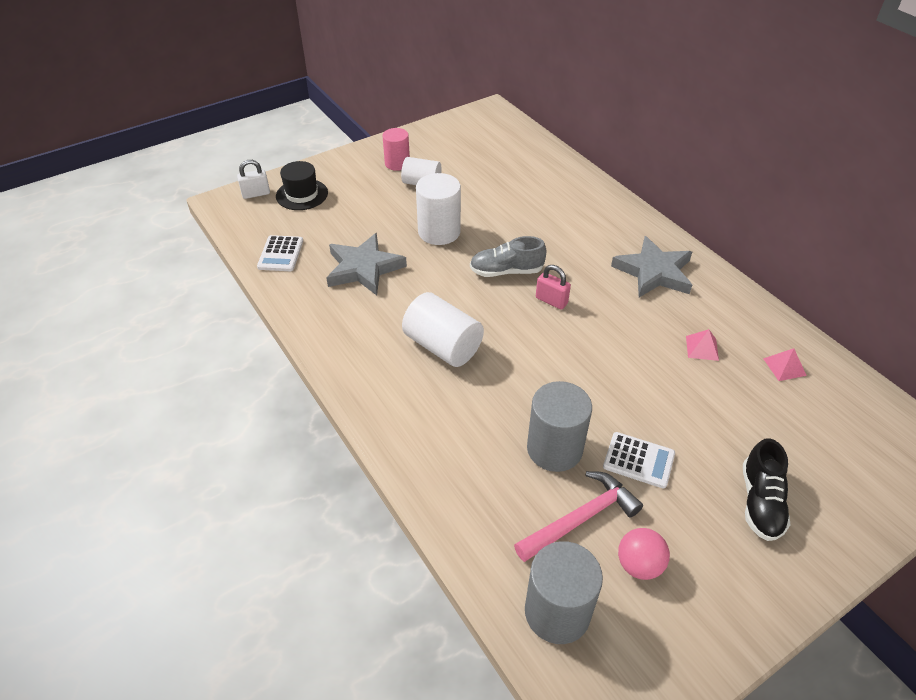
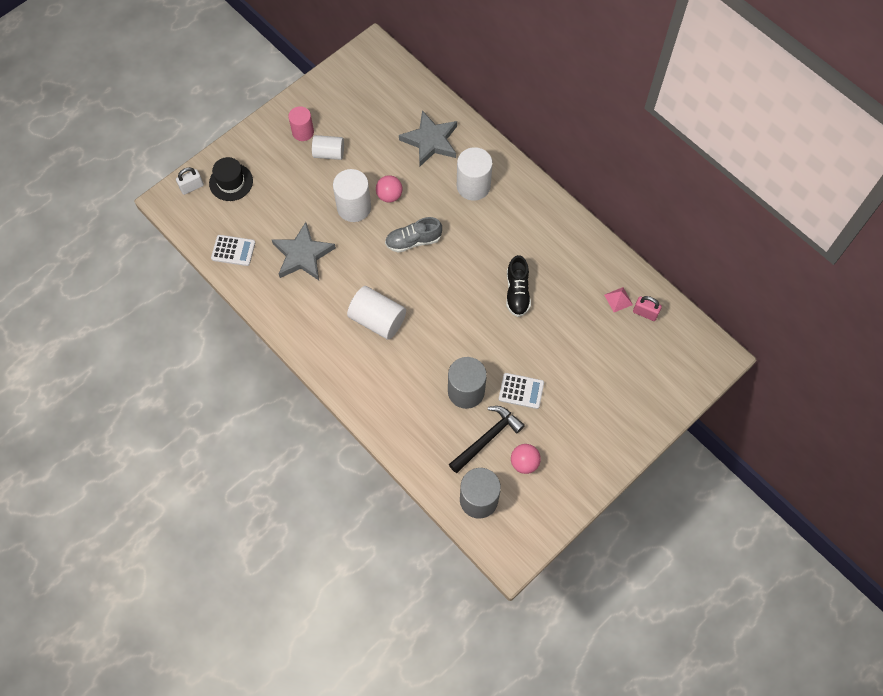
camera: 10 degrees left, 20 degrees up
white calculator [257,235,303,271] -> white calculator turned 75 degrees counterclockwise [211,235,255,266]
pink hammer [514,471,643,562] -> black hammer [449,406,525,473]
pink padlock [536,265,571,310] -> pink padlock moved to [633,296,662,321]
grey star [611,236,692,298] -> grey star moved to [399,111,457,166]
pink pyramid [686,329,719,361] -> none
black shoe [743,438,790,541] -> black shoe moved to [506,255,531,317]
none -> pink ball [376,175,403,202]
none -> white cylinder [457,147,493,201]

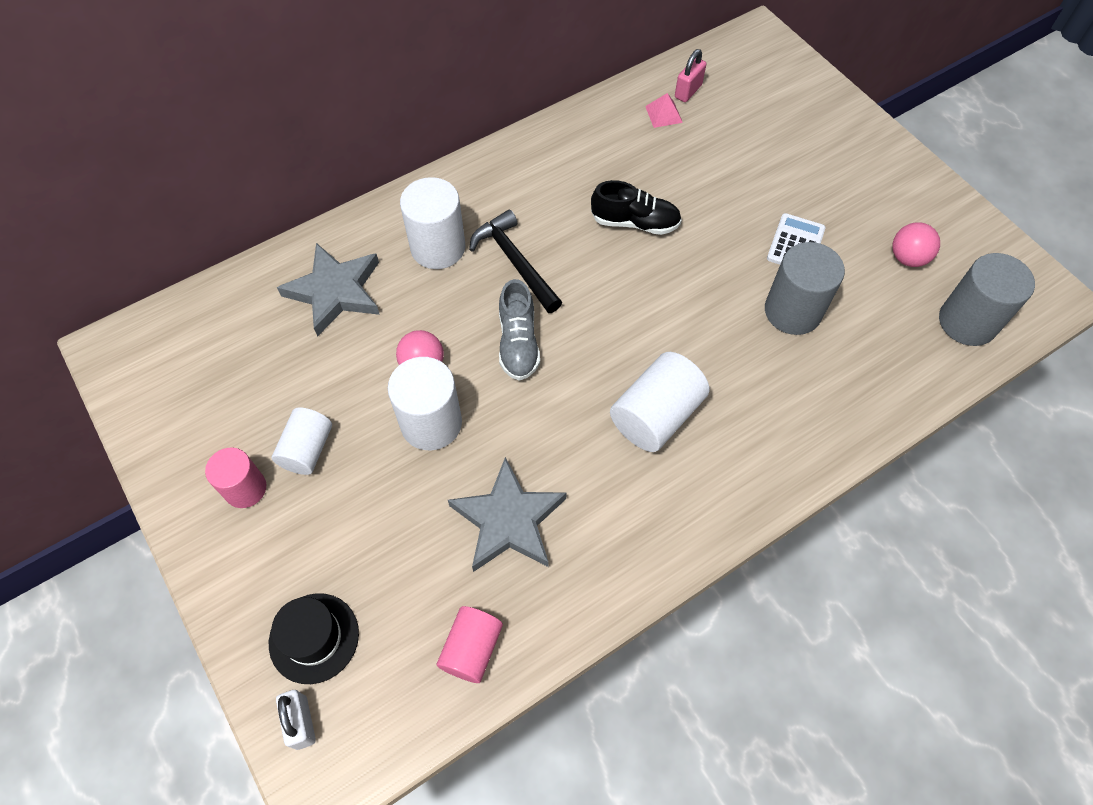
camera: 80 degrees left, 5 degrees down
white calculator [211,235,255,266] -> pink cylinder [437,606,503,683]
black hammer [449,406,525,473] -> black hammer moved to [469,210,562,313]

